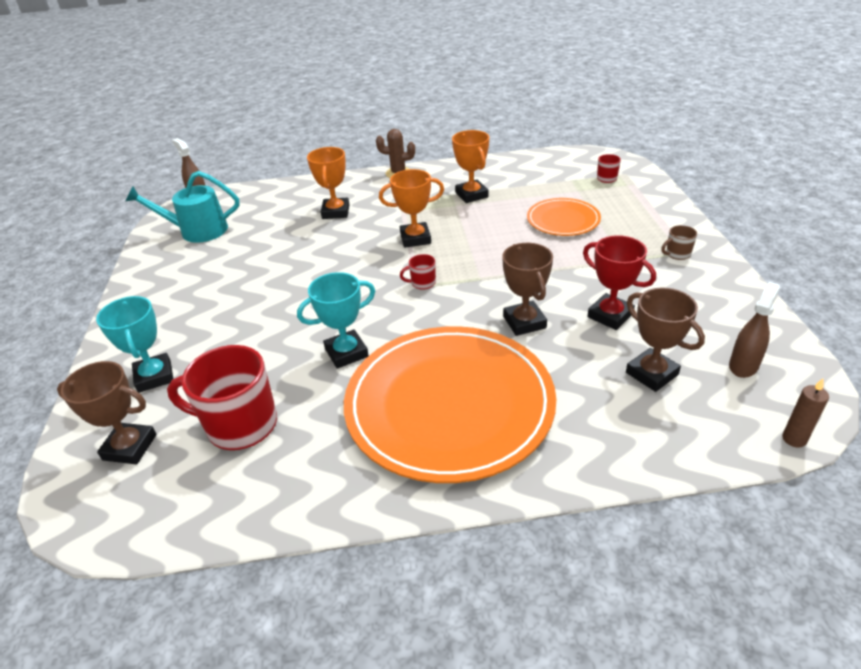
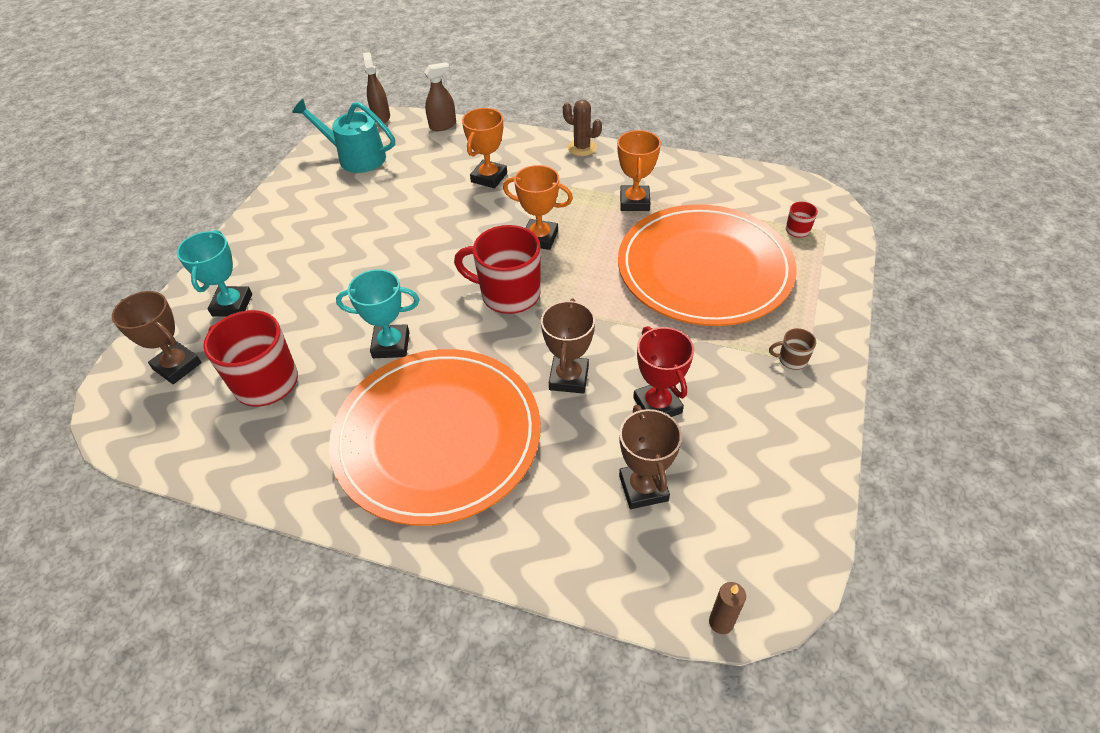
camera: 25 degrees right, 10 degrees up
red mug [400,254,436,290] -> red mug [454,225,540,314], size x2.29
orange plate [527,198,601,236] -> orange plate [618,204,797,326], size x2.06
brown spray bottle [729,282,780,378] -> brown spray bottle moved to [424,62,456,131]

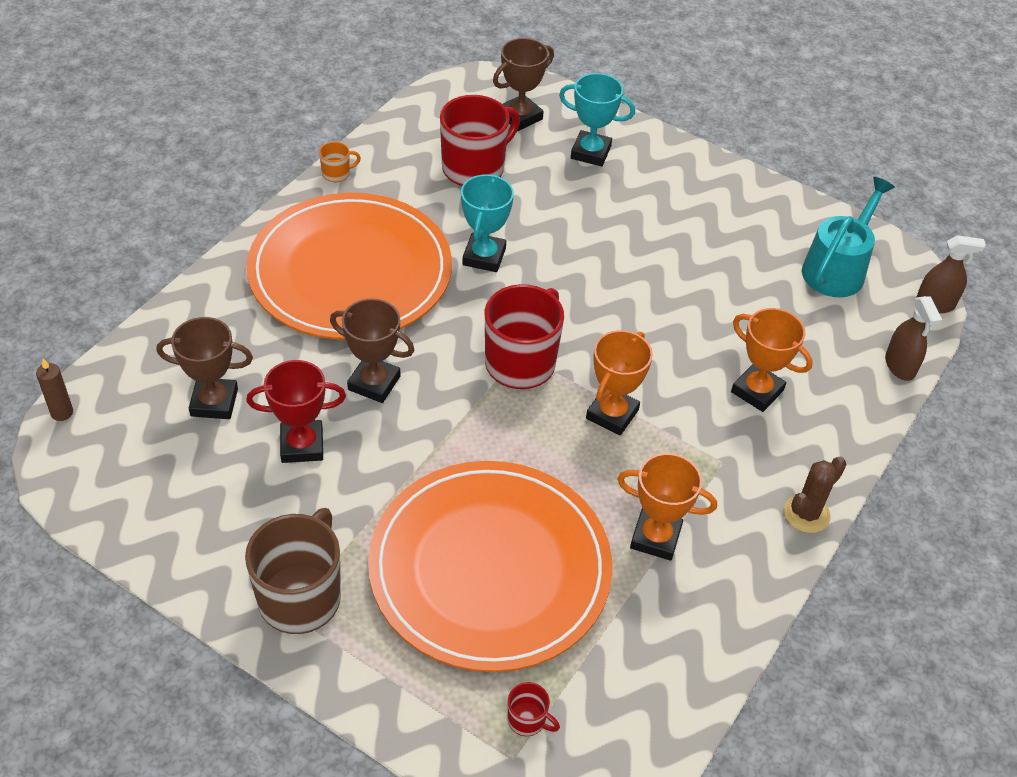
camera: 100 degrees right, 0 degrees up
brown mug [769,328,816,370] -> brown mug [245,508,341,634], size x2.29
none -> orange mug [319,142,361,182]

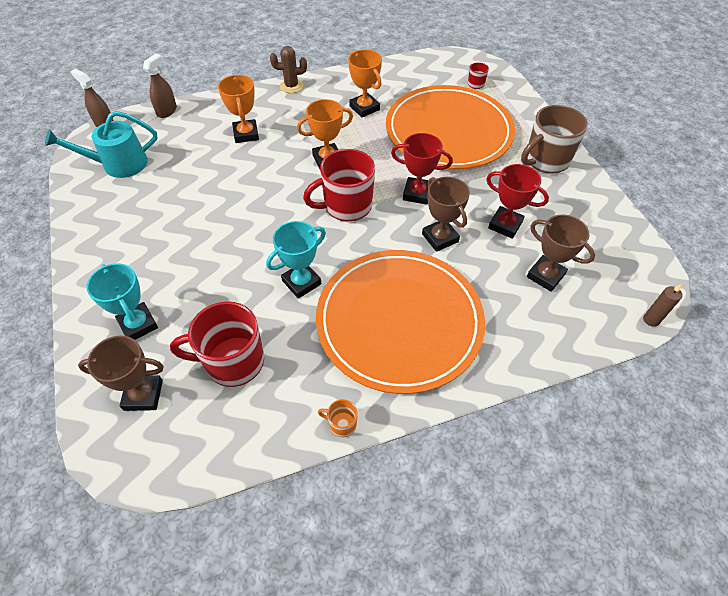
camera: 140 degrees left, 5 degrees up
none -> red trophy [391,133,453,205]

